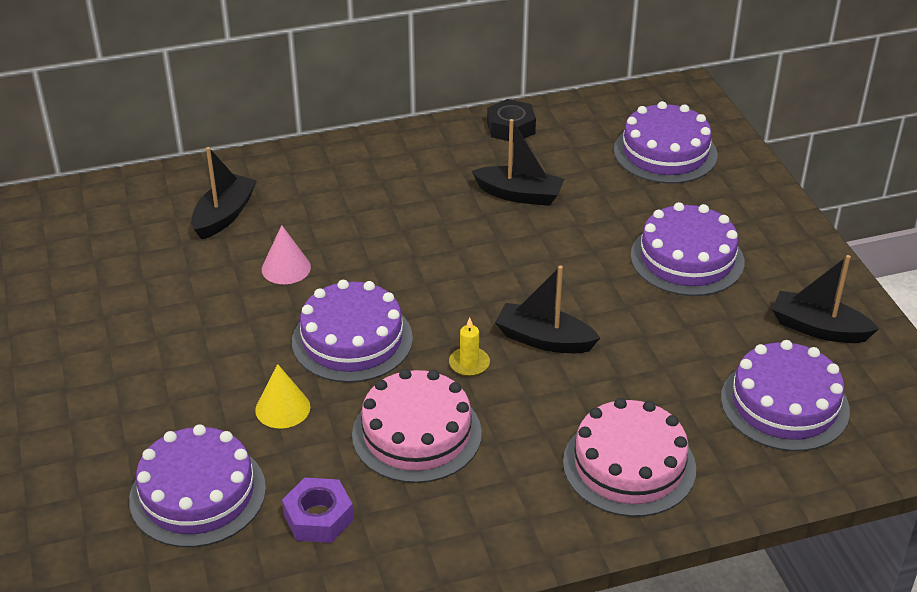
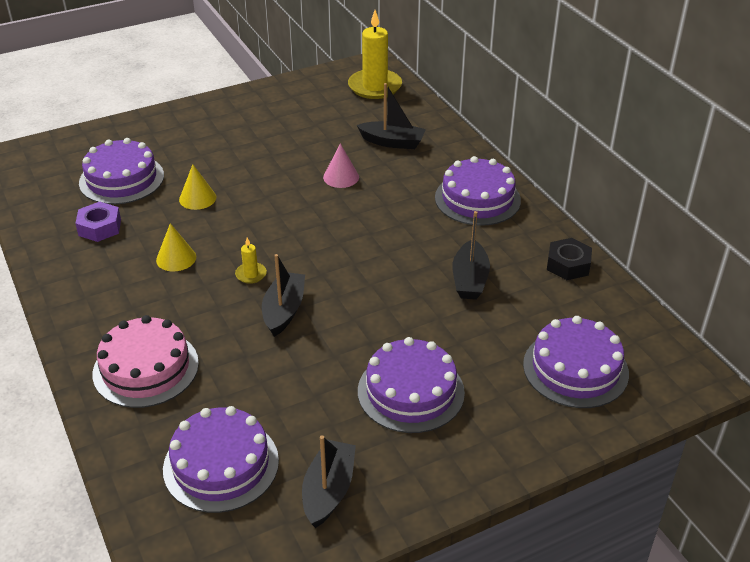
camera: 80 degrees right, 0 degrees up
purple cake [292,280,413,383] -> purple cake moved to [435,156,521,226]
pink cake [352,369,482,483] -> yellow cone [156,223,196,272]
none -> yellow candle [348,10,402,99]

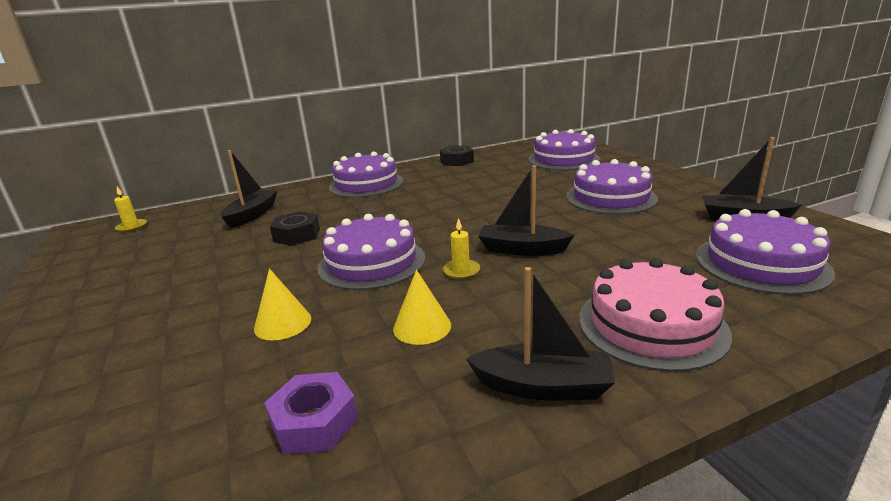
camera: 85 degrees left, 15 degrees down
purple cake [79,138,164,204] -> purple cake moved to [318,214,425,290]
pink cone [323,143,359,188] -> black nut [270,211,320,246]
yellow candle [348,10,402,99] -> yellow candle [114,187,147,232], size x0.45
black boat [452,211,490,300] -> black boat moved to [466,267,615,401]

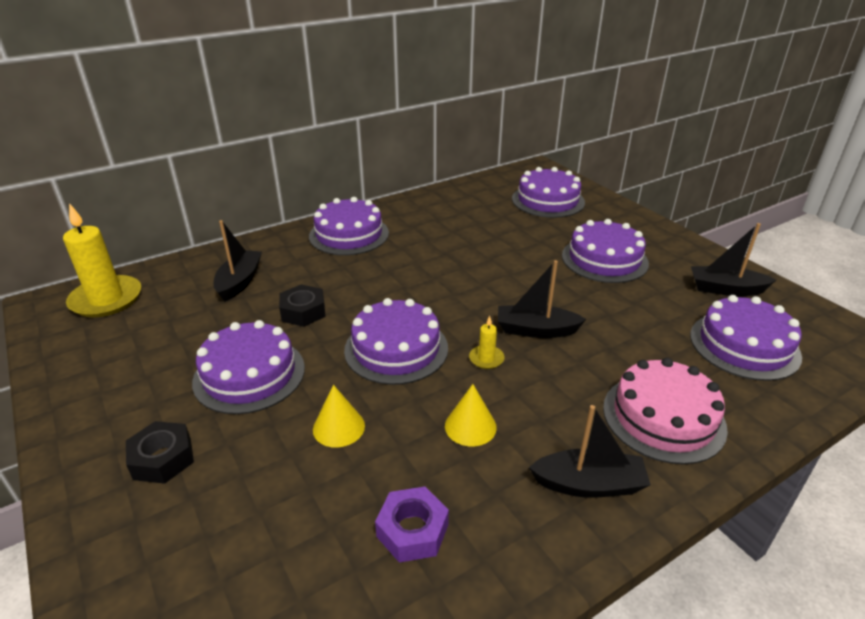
camera: 10 degrees left, 10 degrees up
yellow candle [114,187,147,232] -> yellow candle [63,203,141,317], size x2.22
black nut [440,146,474,166] -> black nut moved to [126,421,194,484]
none -> purple cake [192,320,305,414]

